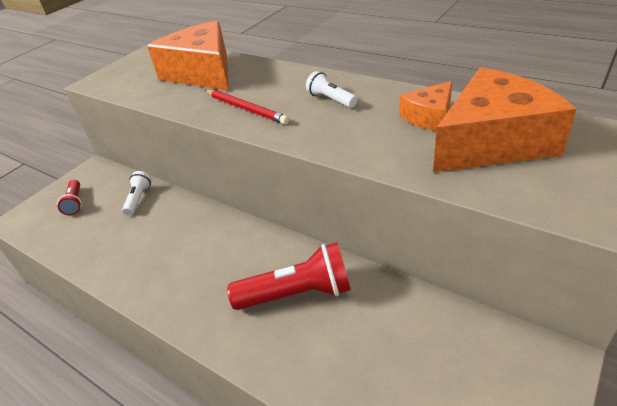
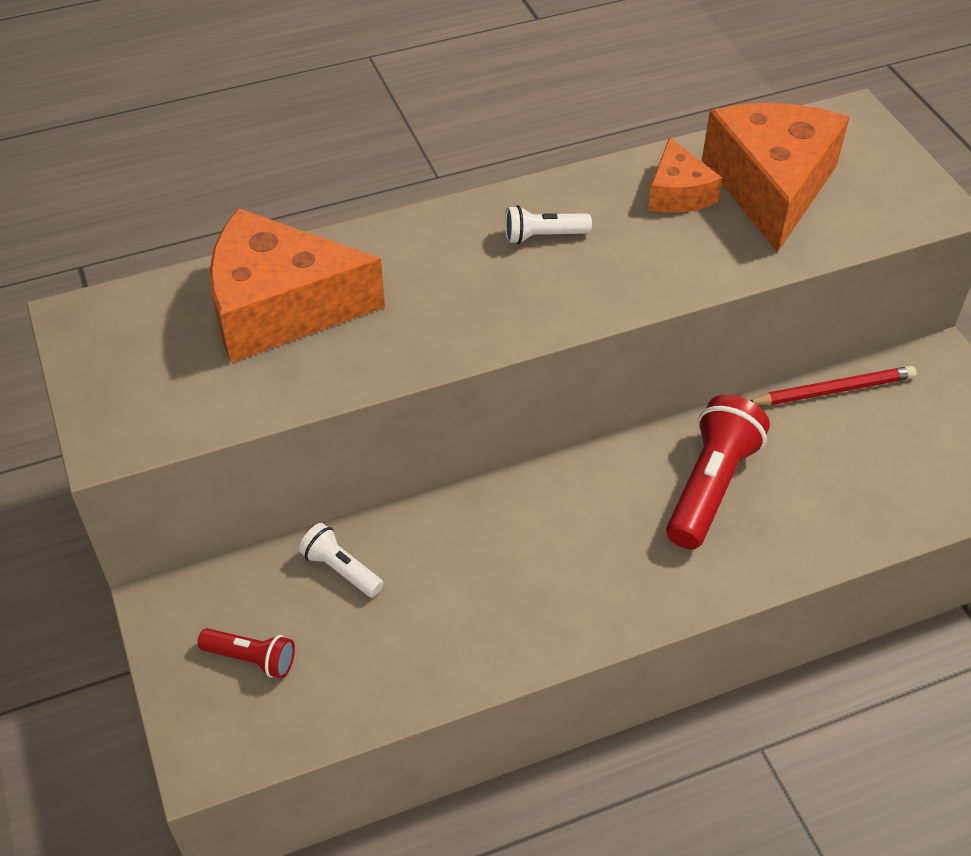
camera: 60 degrees left, 10 degrees up
red pencil [205,90,289,125] -> red pencil moved to [750,366,917,405]

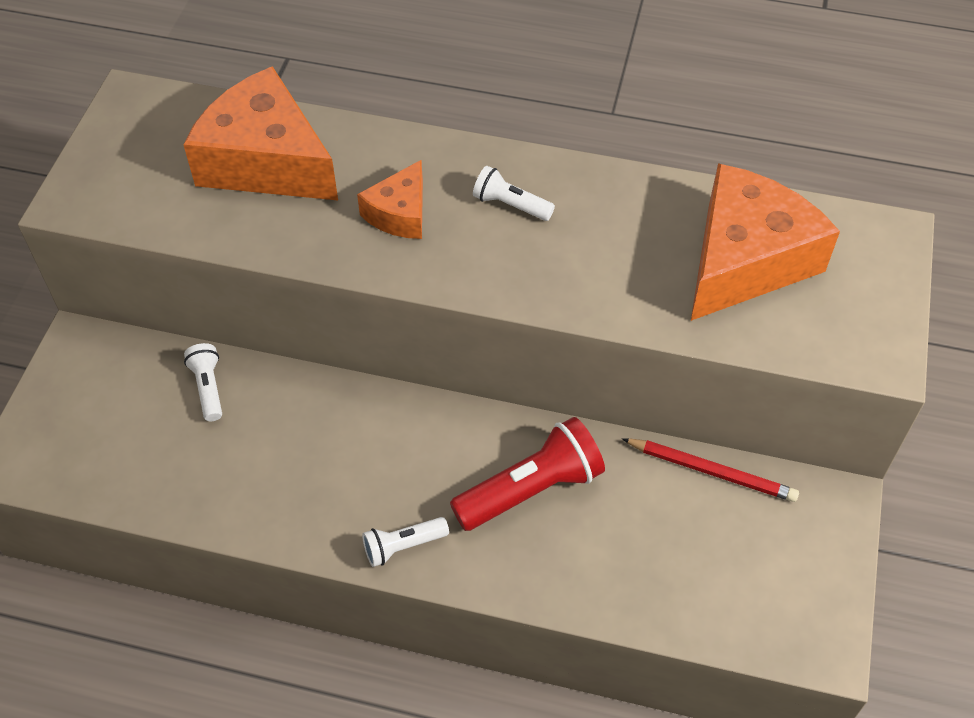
camera: 35 degrees right, 5 degrees up
red flashlight [198,628,295,678] -> none
orange cheese [648,137,722,213] -> orange cheese moved to [357,160,423,239]
none -> white flashlight [362,517,449,567]

